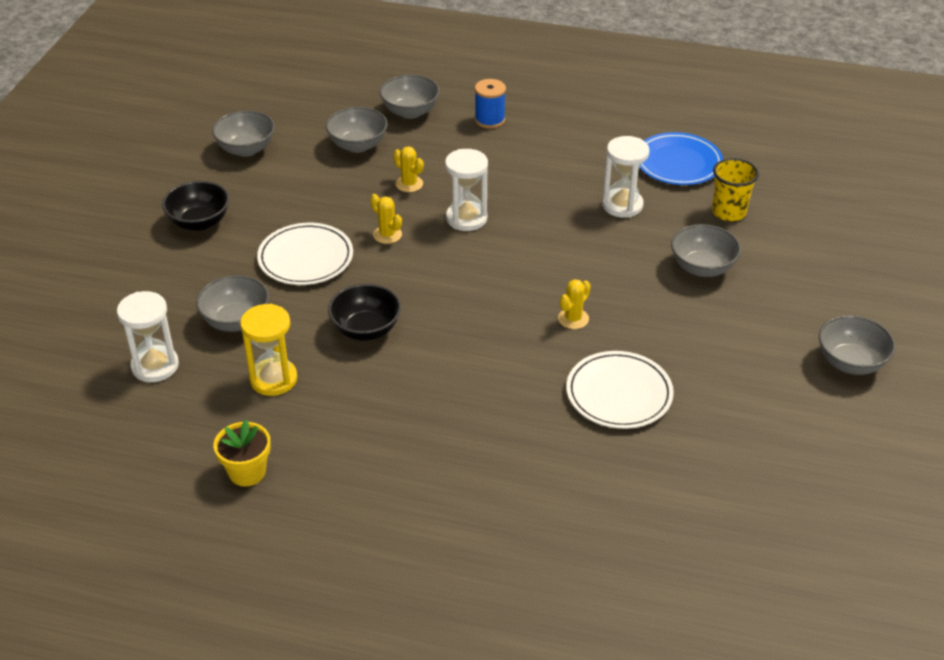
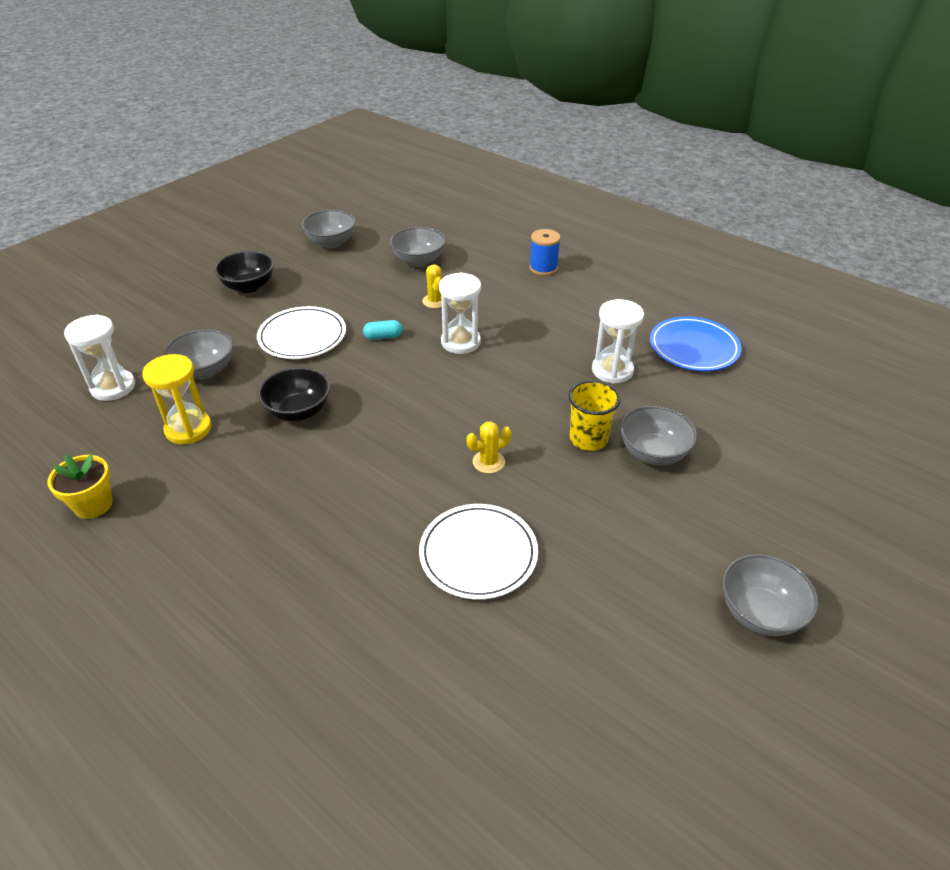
camera: 25 degrees right, 0 degrees up
yellow cactus [370,194,402,244] -> turquoise capsule [363,320,402,340]
grey bowl [380,75,440,119] -> none
yellow cup [712,158,759,221] -> yellow cup moved to [568,380,621,451]

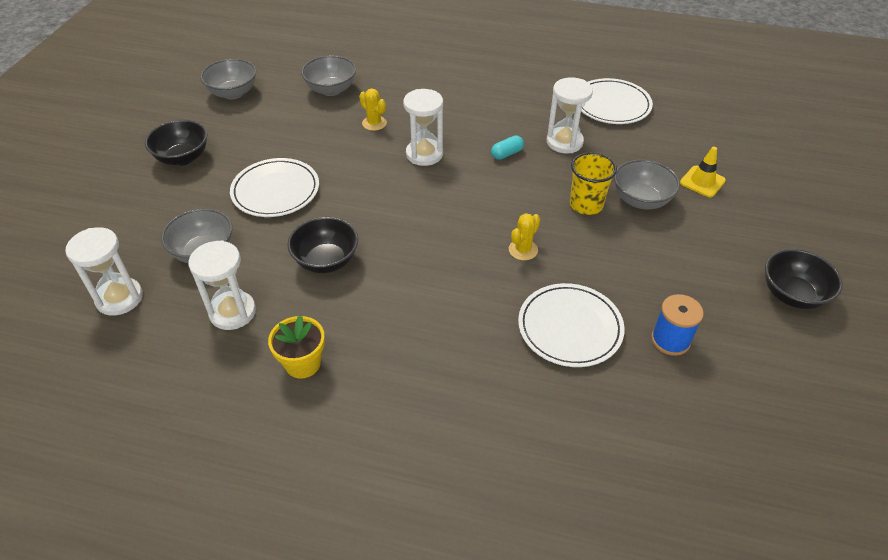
camera: 25 degrees left, 5 degrees up
yellow flower pot [47,454,113,519] -> yellow flower pot moved to [268,315,325,379]
yellow hourglass [142,354,212,444] -> white hourglass [188,240,256,330]
turquoise capsule [363,320,402,340] -> turquoise capsule moved to [491,135,524,160]
blue spool [529,229,561,276] -> blue spool moved to [651,294,704,356]
blue plate [650,316,742,371] -> white plate [581,78,653,124]
grey bowl [722,554,819,636] -> black bowl [765,249,843,309]
none -> yellow traffic cone [680,147,726,197]

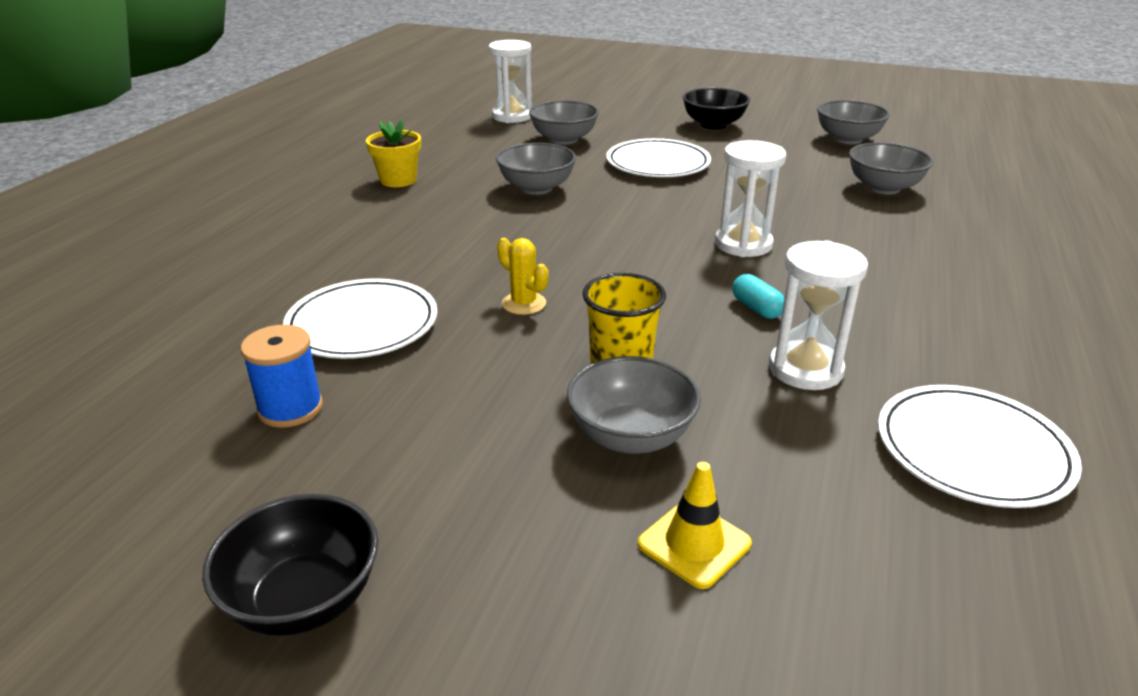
camera: 95 degrees right, 15 degrees down
white hourglass [188,240,256,330] -> none
black bowl [287,217,358,273] -> grey bowl [496,143,576,195]
yellow cactus [359,89,387,131] -> none

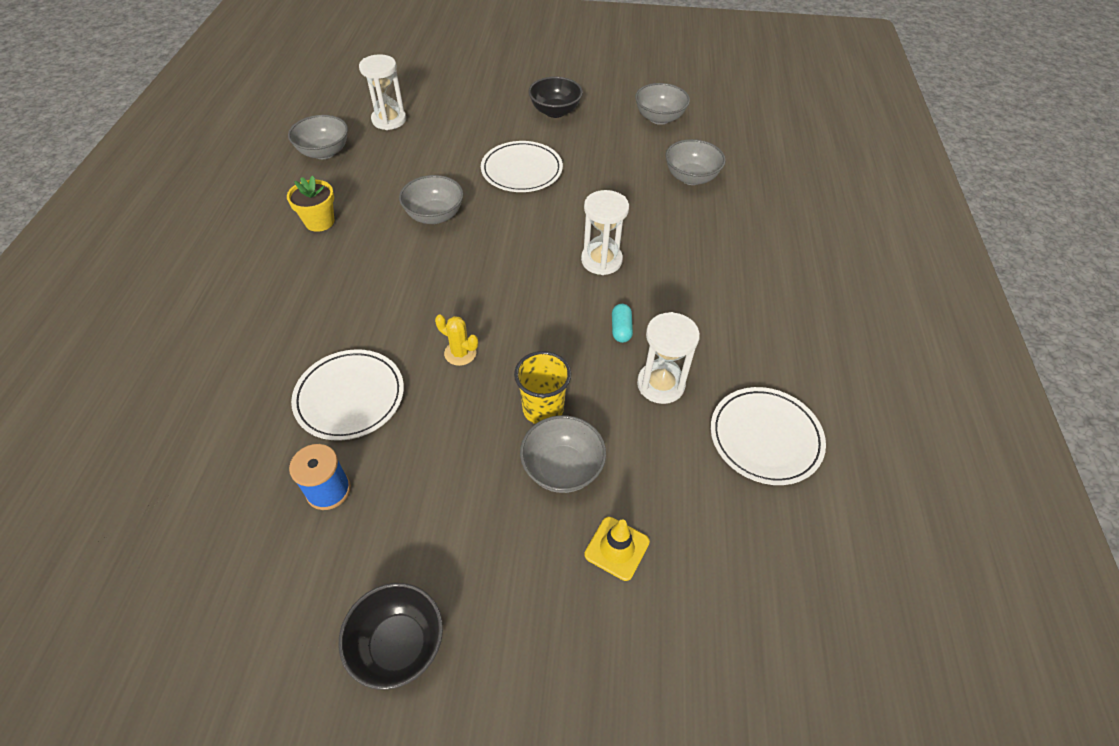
camera: 15 degrees left, 20 degrees up
grey bowl [529,100,599,145] -> grey bowl moved to [288,115,348,159]
turquoise capsule [732,274,784,319] -> turquoise capsule turned 45 degrees clockwise [612,304,633,343]

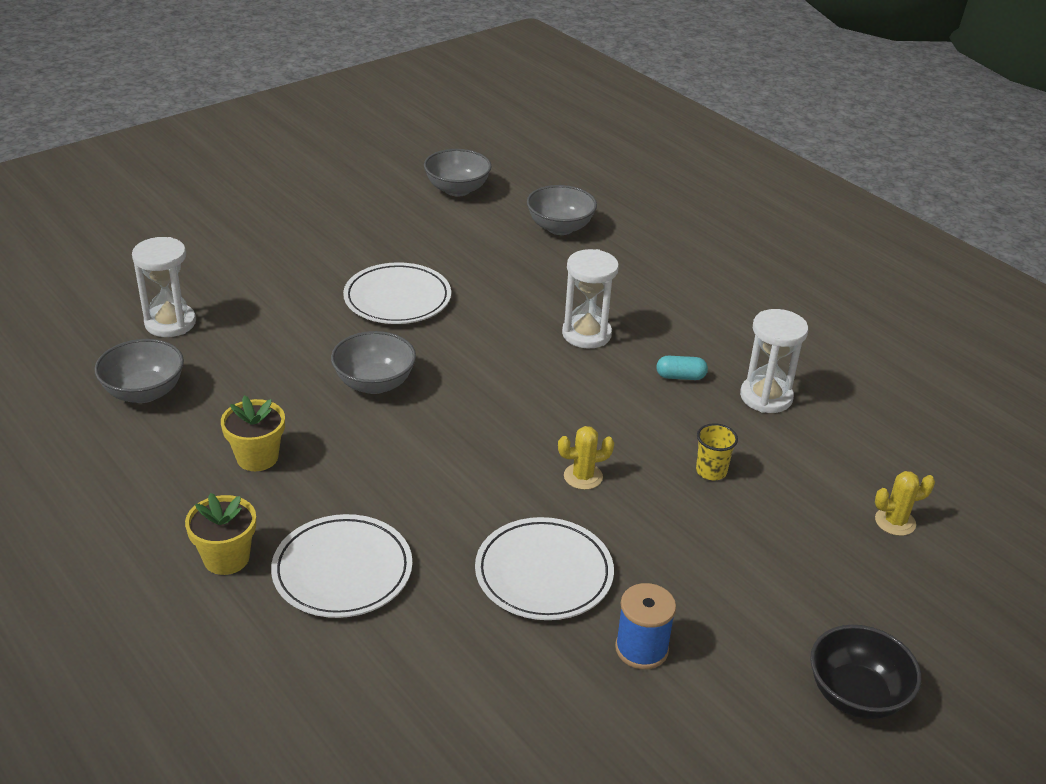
camera: 45 degrees left, 15 degrees down
yellow cup [514,351,571,424] -> yellow cup [696,423,738,480], size x0.66
grey bowl [520,415,606,493] -> none
black bowl [529,77,583,118] -> none
yellow traffic cone [584,517,650,581] -> yellow cactus [875,471,935,536]
turquoise capsule [612,304,633,343] -> turquoise capsule turned 45 degrees counterclockwise [656,356,708,380]
white plate [711,387,826,485] -> white plate moved to [271,514,412,618]
none -> yellow flower pot [185,493,256,575]

